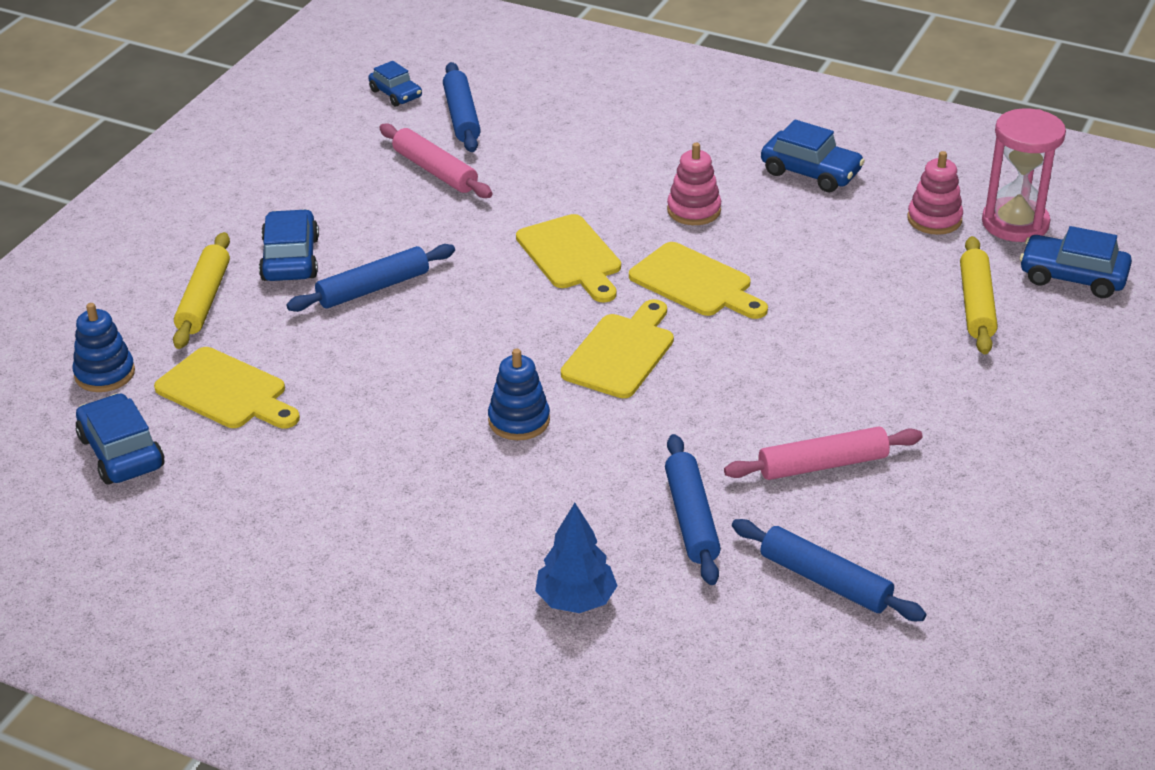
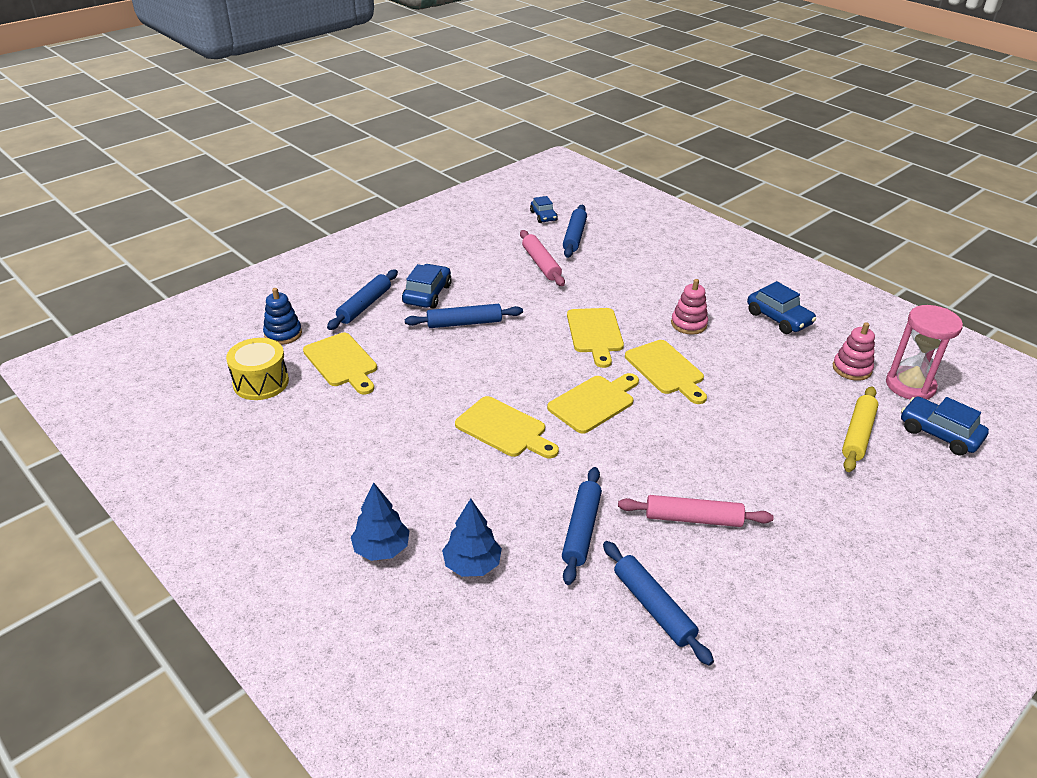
camera: 20 degrees right, 0 degrees up
blue car [75,393,165,485] -> yellow drum [226,338,289,400]
yellow rolling pin [173,232,230,349] -> blue rolling pin [327,270,398,330]
blue stacking toy [488,349,550,440] -> yellow cutting board [455,396,559,459]
none -> blue tree [351,482,410,561]

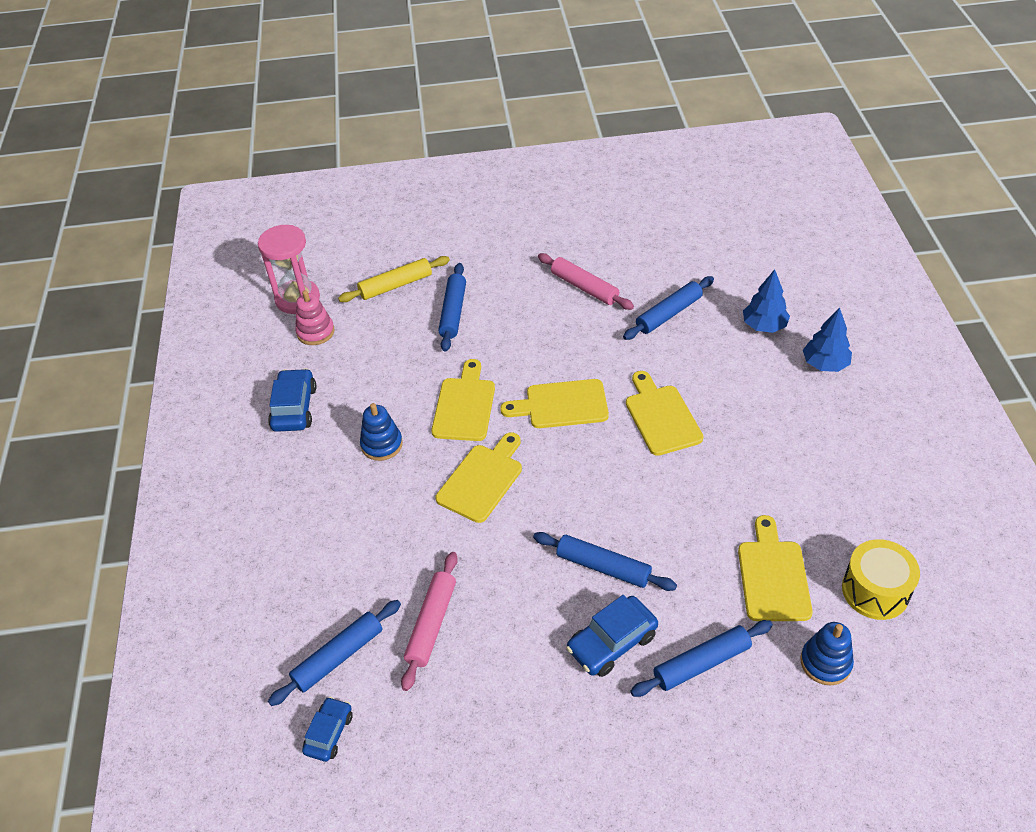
camera: 140 degrees left, 10 degrees up
blue rolling pin [603,541,714,666] -> blue rolling pin moved to [438,263,466,352]
pink stacking toy [671,279,708,335] -> blue stacking toy [360,403,403,461]
blue car [901,397,989,455] -> none

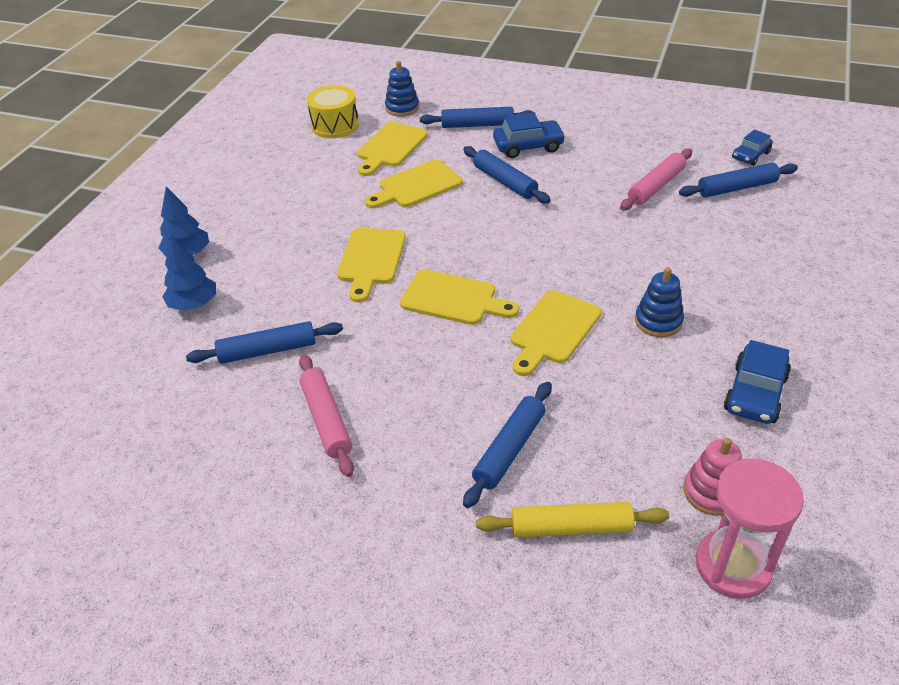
camera: 155 degrees left, 5 degrees down
yellow cutting board [436,432,522,523] -> yellow cutting board moved to [365,159,463,208]

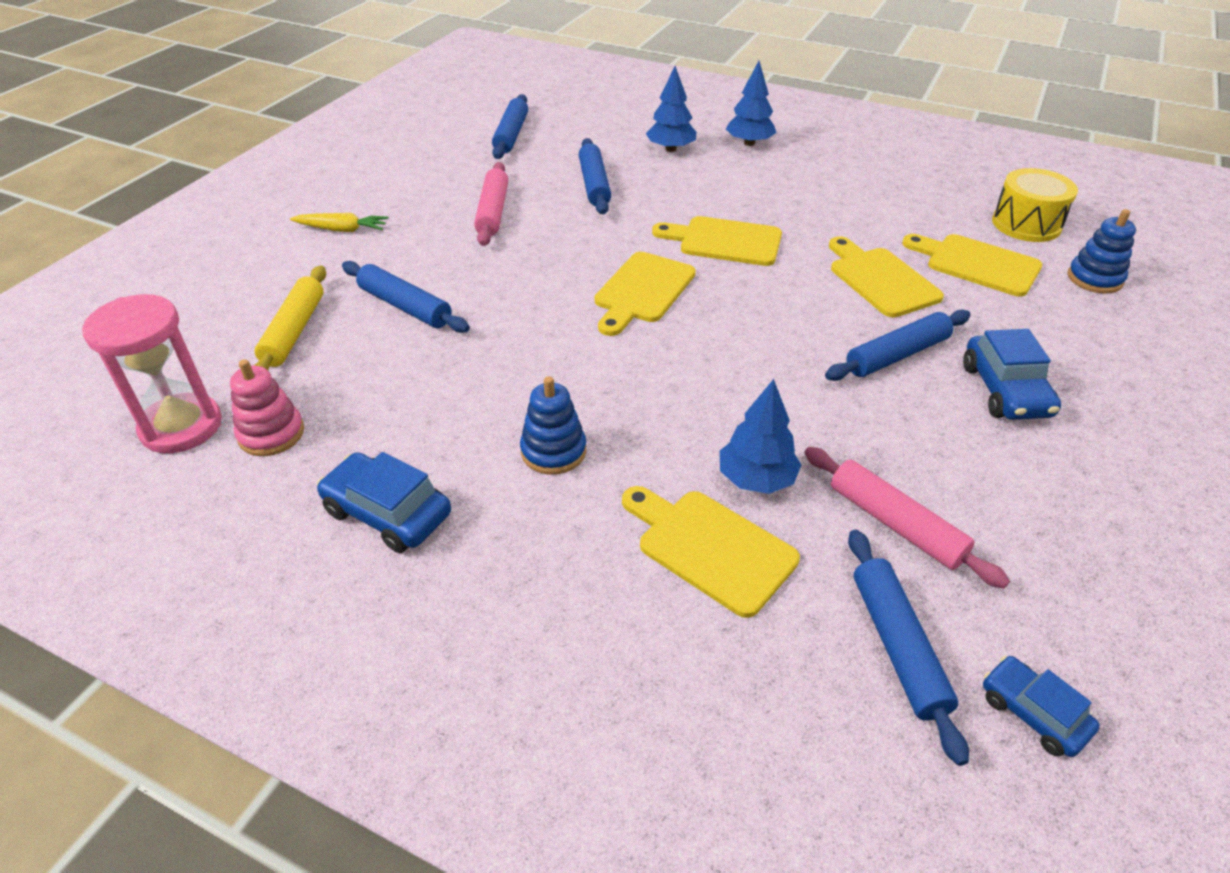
camera: 95 degrees right, 0 degrees up
pink rolling pin [299,354,354,477] -> pink rolling pin turned 75 degrees counterclockwise [474,162,508,246]
blue rolling pin [420,107,535,128] -> blue rolling pin moved to [492,94,528,159]
yellow cutting board [510,290,602,376] -> yellow cutting board moved to [622,486,800,618]
none -> yellow carrot [290,213,389,232]
none -> blue tree [720,379,801,494]

